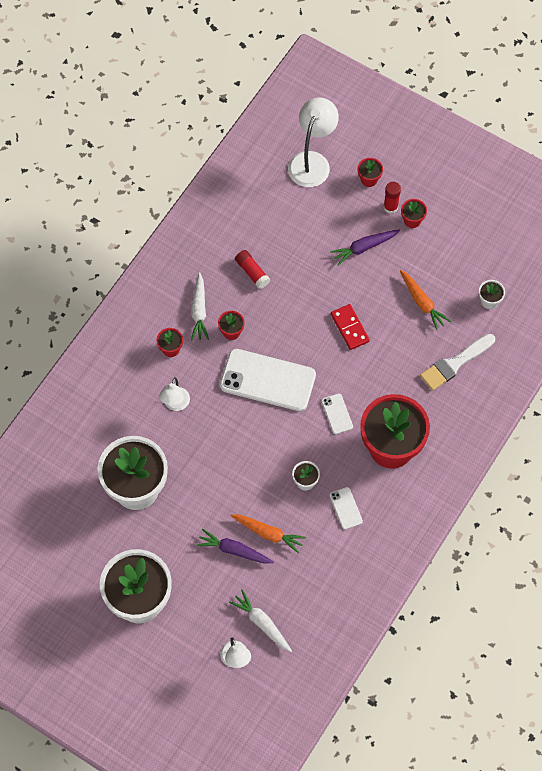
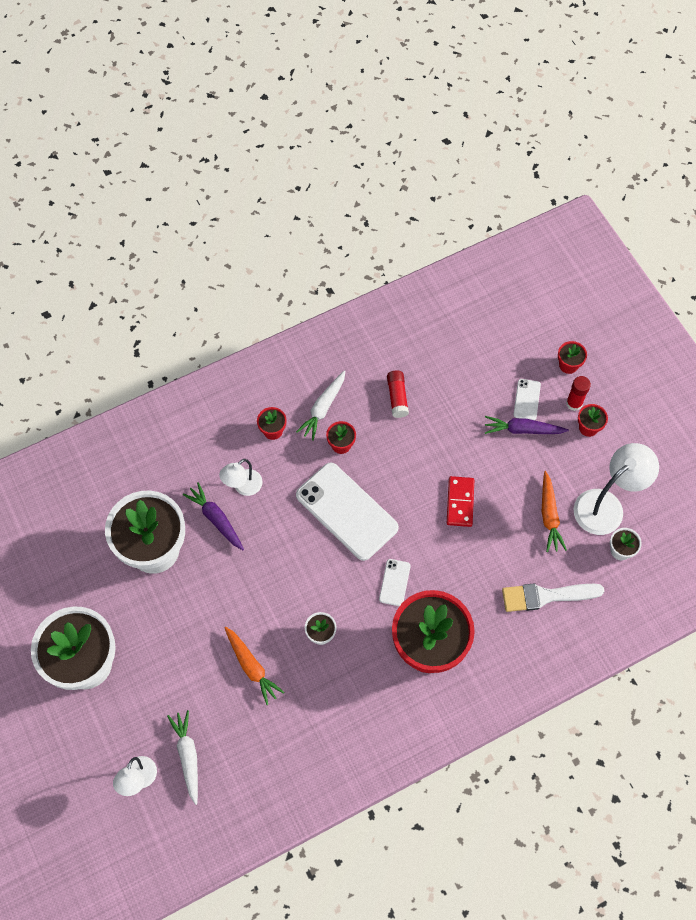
camera: 30 degrees right, 0 degrees up
purple carrot [196,529,274,564] -> purple carrot moved to [183,482,244,550]
white lamp [288,97,339,187] -> white lamp moved to [574,443,659,535]
white phone [329,487,363,529] -> white phone moved to [513,379,541,420]

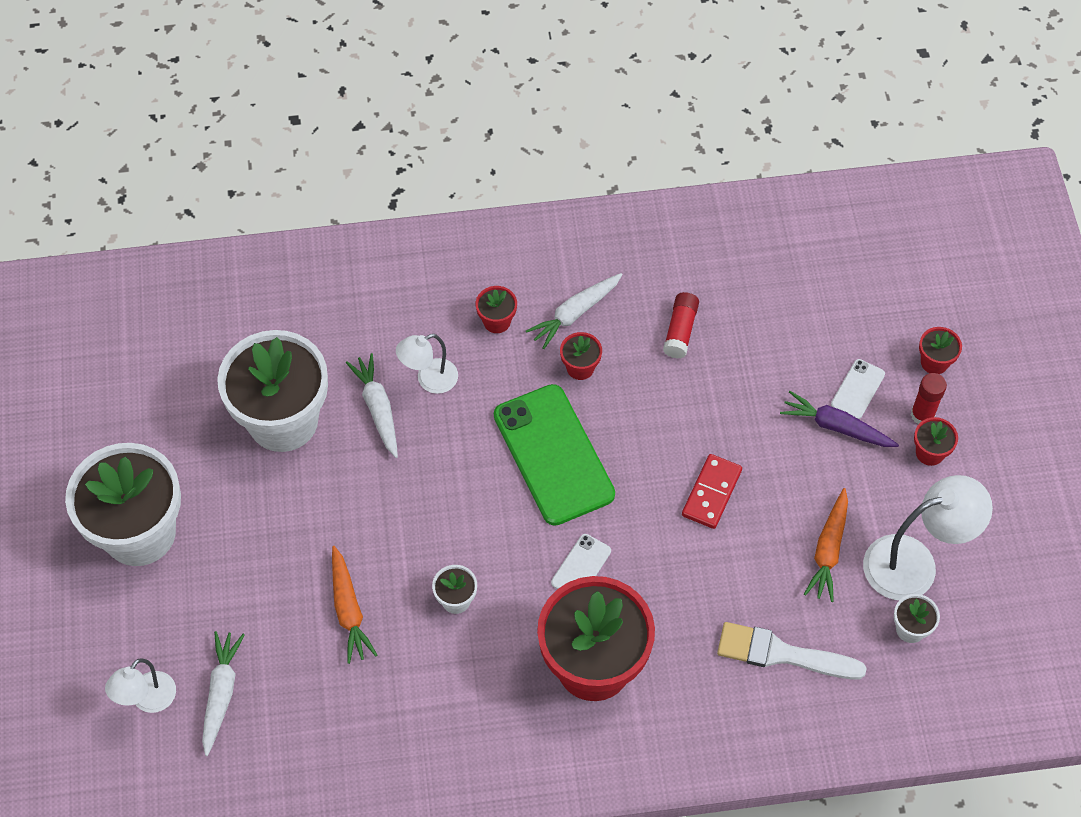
camera: 20 degrees right, 5 degrees down
purple carrot [183,482,244,550] -> white carrot [346,353,398,458]
white phone [296,463,399,561] -> green phone [494,384,615,526]

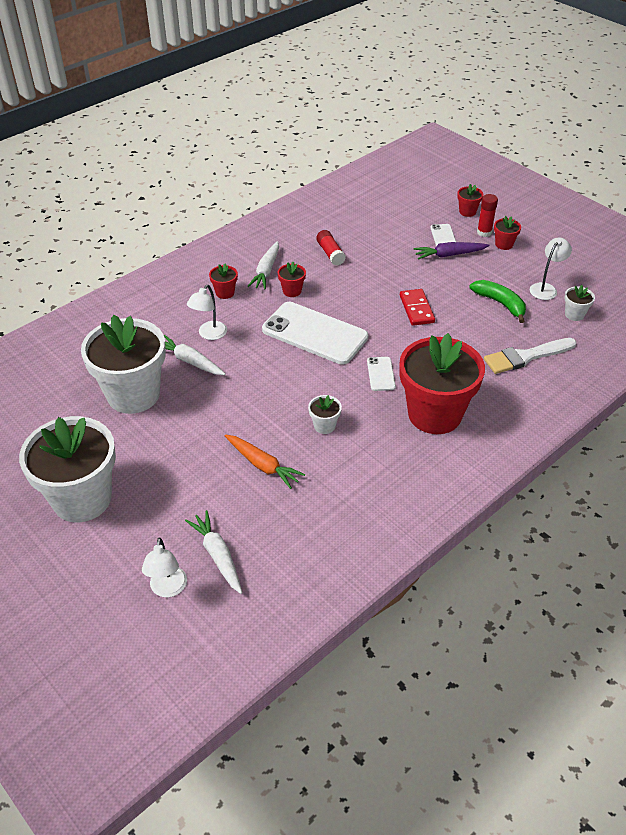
camera: 35 degrees left, 15 degrees down
green phone [494,384,615,526] -> white phone [262,302,368,365]
orange carrot [804,488,848,602] -> green banana [470,280,526,323]
white lamp [863,475,993,600] -> white lamp [530,238,572,300], size x0.59

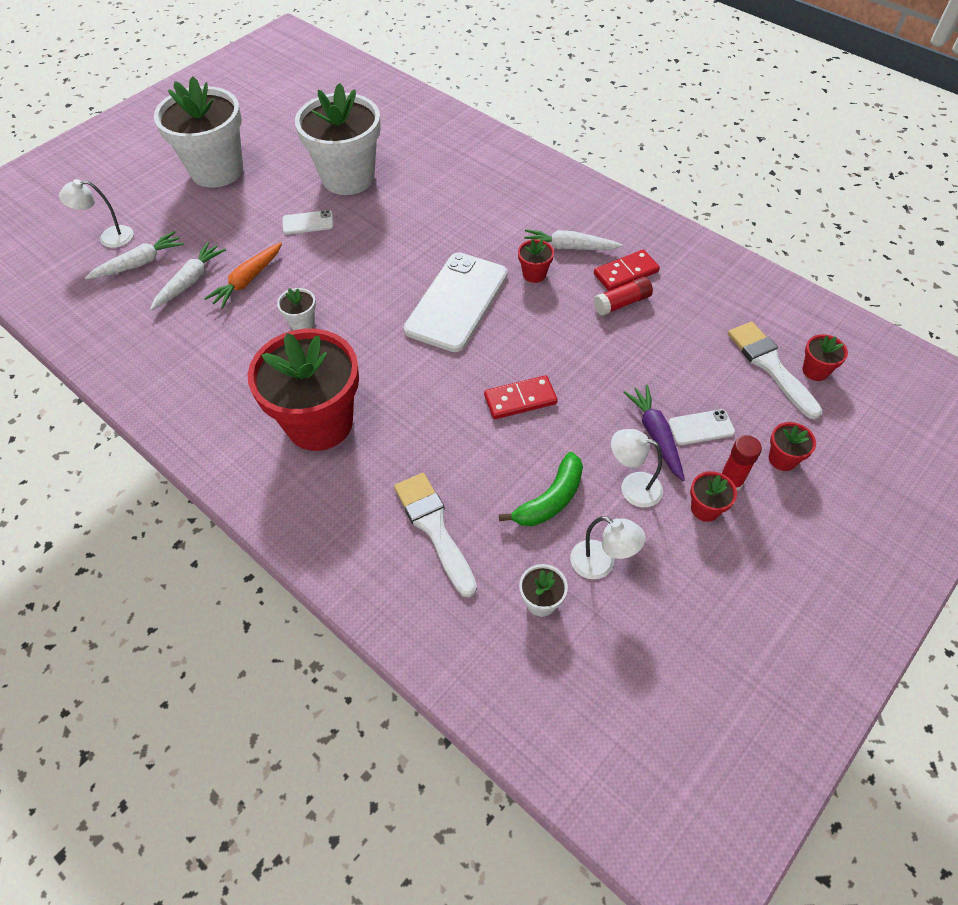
camera: 85 degrees right, 10 degrees up
white carrot [164,335,225,375] -> white carrot moved to [150,242,226,310]
white lamp [187,285,227,340] -> white lamp moved to [611,429,663,507]
red flower pot [209,263,238,299] -> red flower pot moved to [802,334,848,381]
white phone [367,357,396,391] -> white phone moved to [282,210,334,235]
none -> red domino [594,250,660,291]
none -> white brush [728,322,822,419]

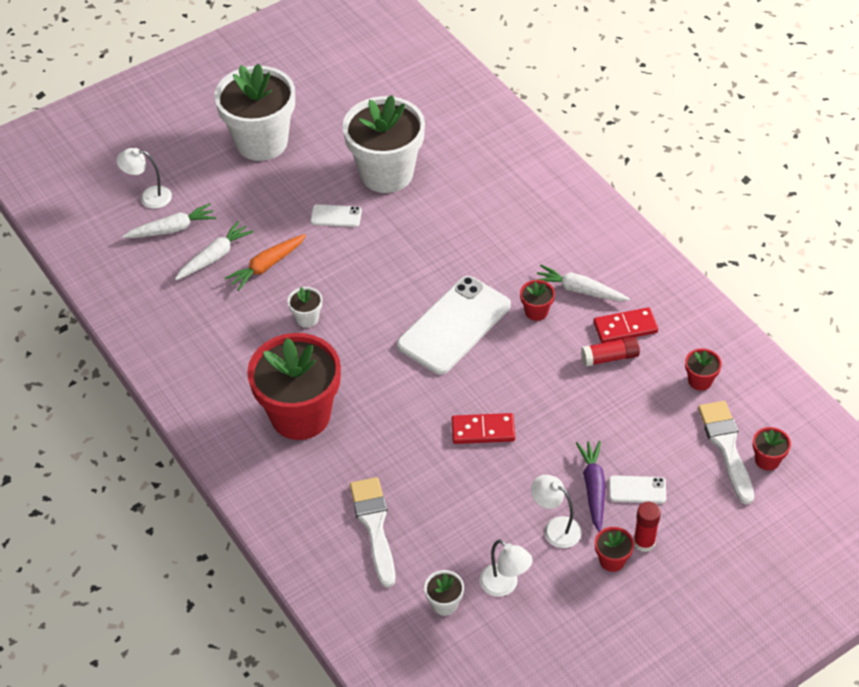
camera: 15 degrees right, 5 degrees down
green banana [499,452,583,526] -> none
red flower pot [769,422,816,471] -> red flower pot moved to [685,348,722,391]

